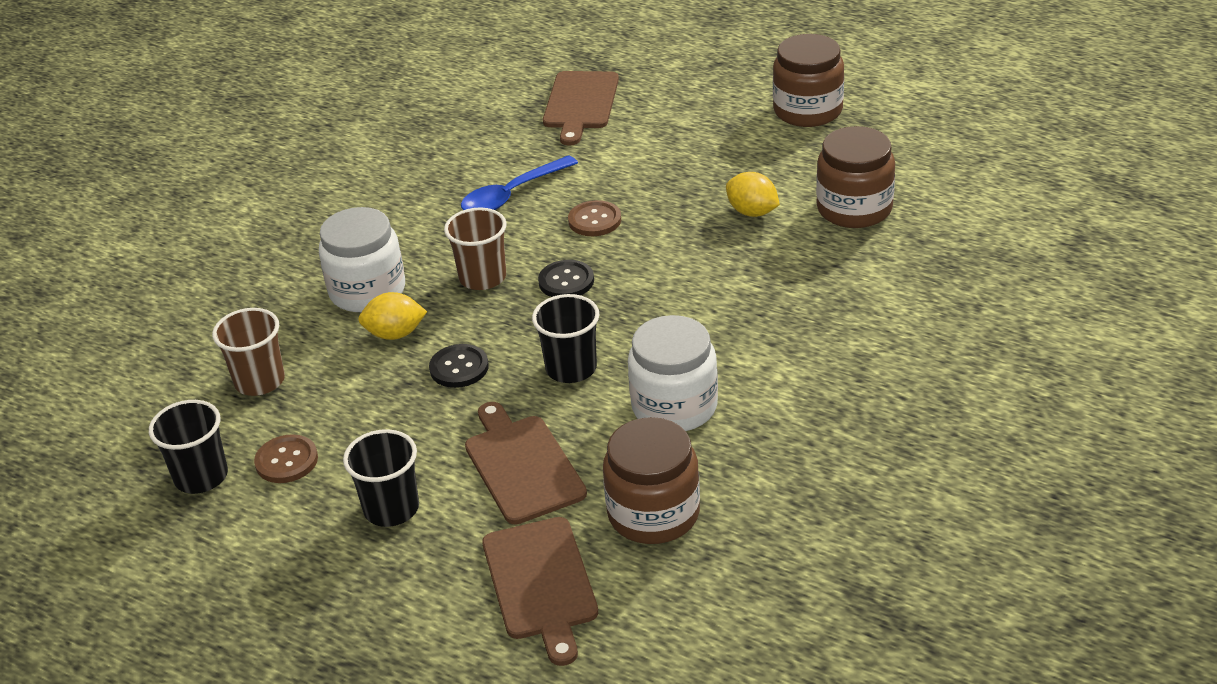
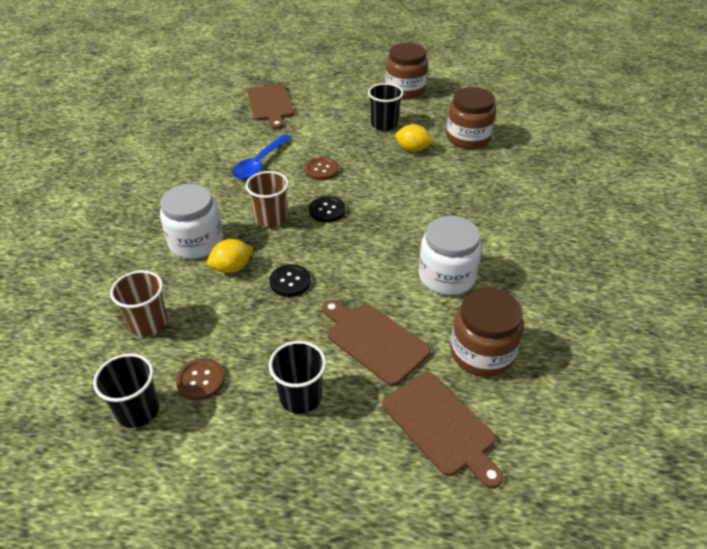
camera: 25 degrees left, 5 degrees up
black cup [532,294,599,383] -> black cup moved to [368,83,404,131]

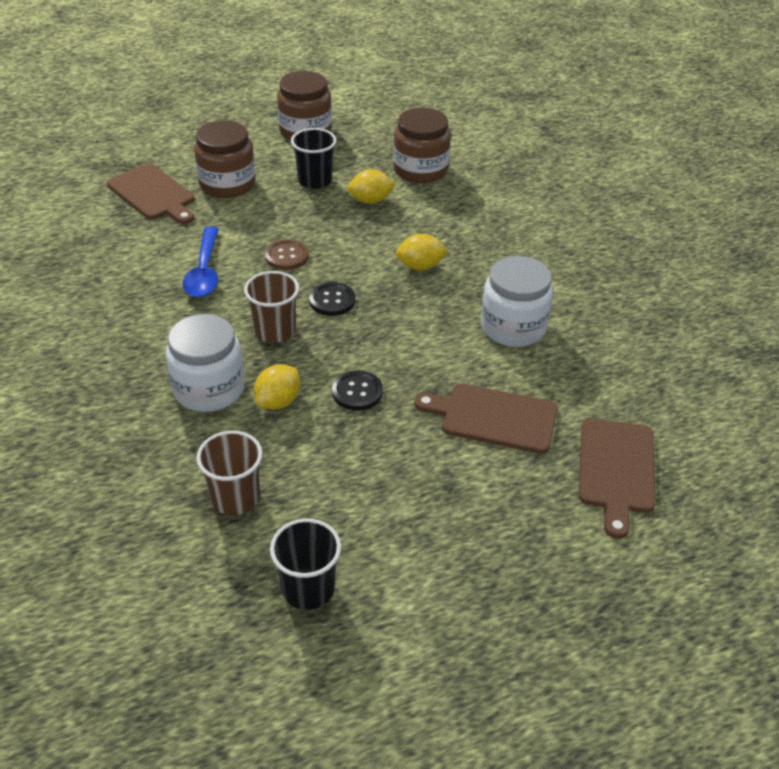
camera: 30 degrees left, 0 degrees up
brown button [176,358,225,400] -> none
black cup [269,341,326,414] -> none
brown cutting board [382,372,503,489] -> brown cutting board turned 75 degrees clockwise [579,418,656,539]
brown jar [451,288,524,377] -> brown jar moved to [194,120,256,198]
none -> yellow lemon [395,233,448,271]

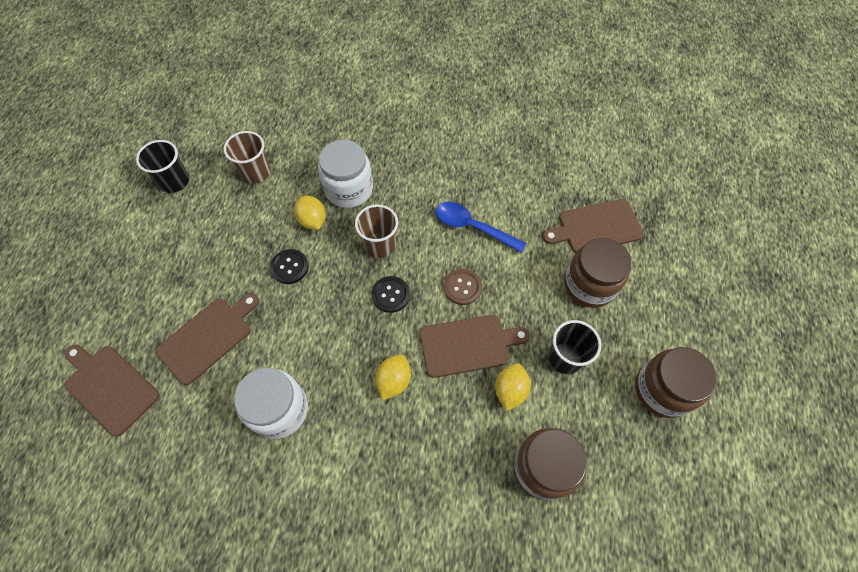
camera: 120 degrees right, 20 degrees up
none -> brown cutting board [420,315,530,378]

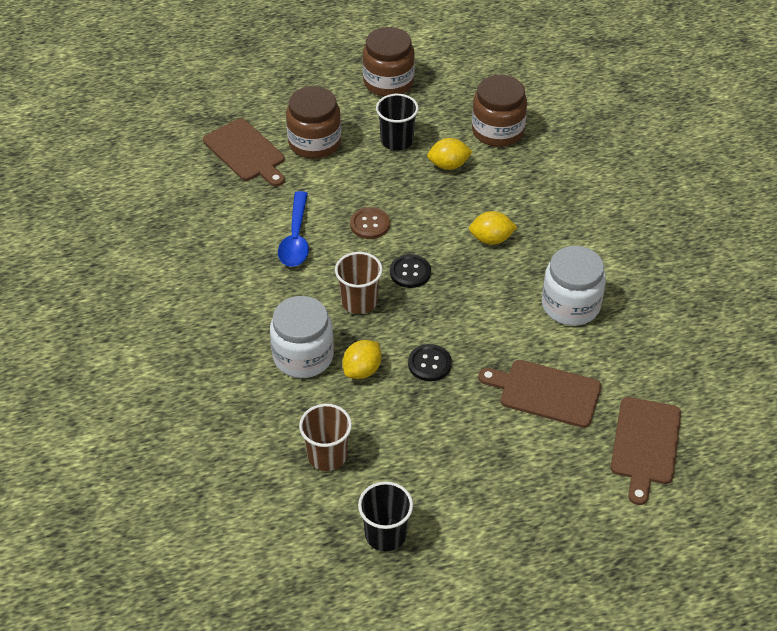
camera: 115 degrees left, 15 degrees down
brown cutting board [420,315,530,378] -> none

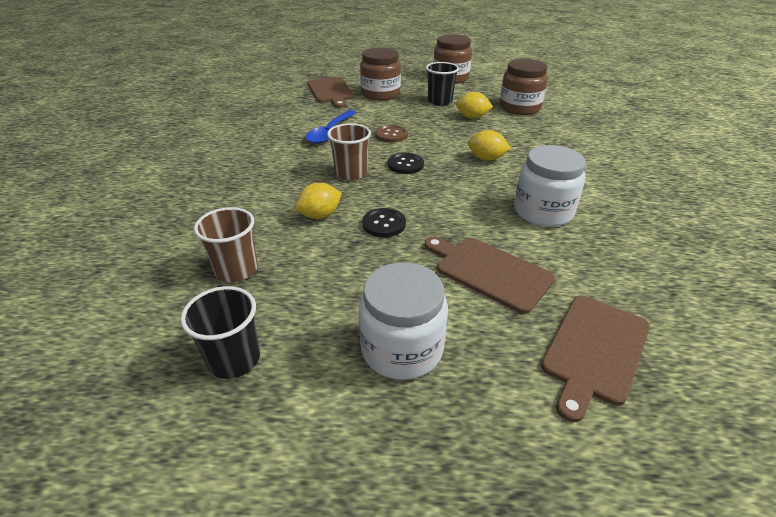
camera: 20 degrees right, 10 degrees down
white jar [270,296,334,378] -> white jar moved to [358,262,448,380]

